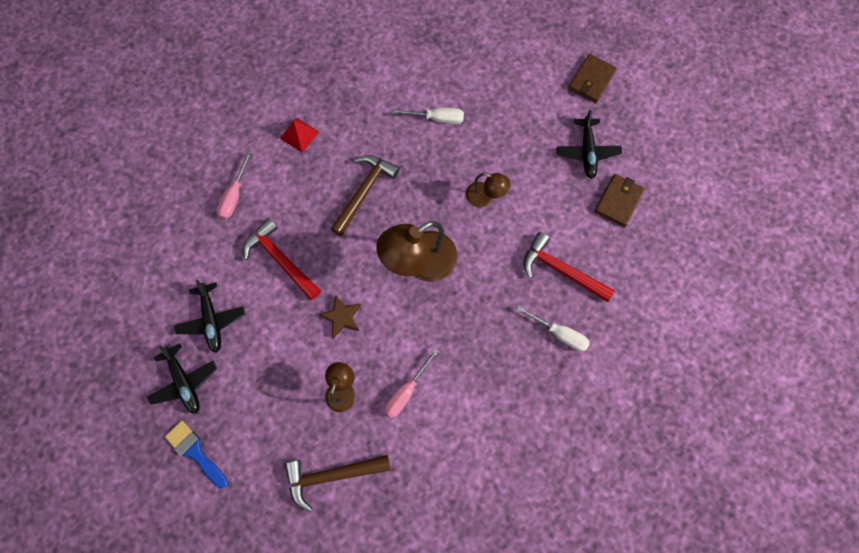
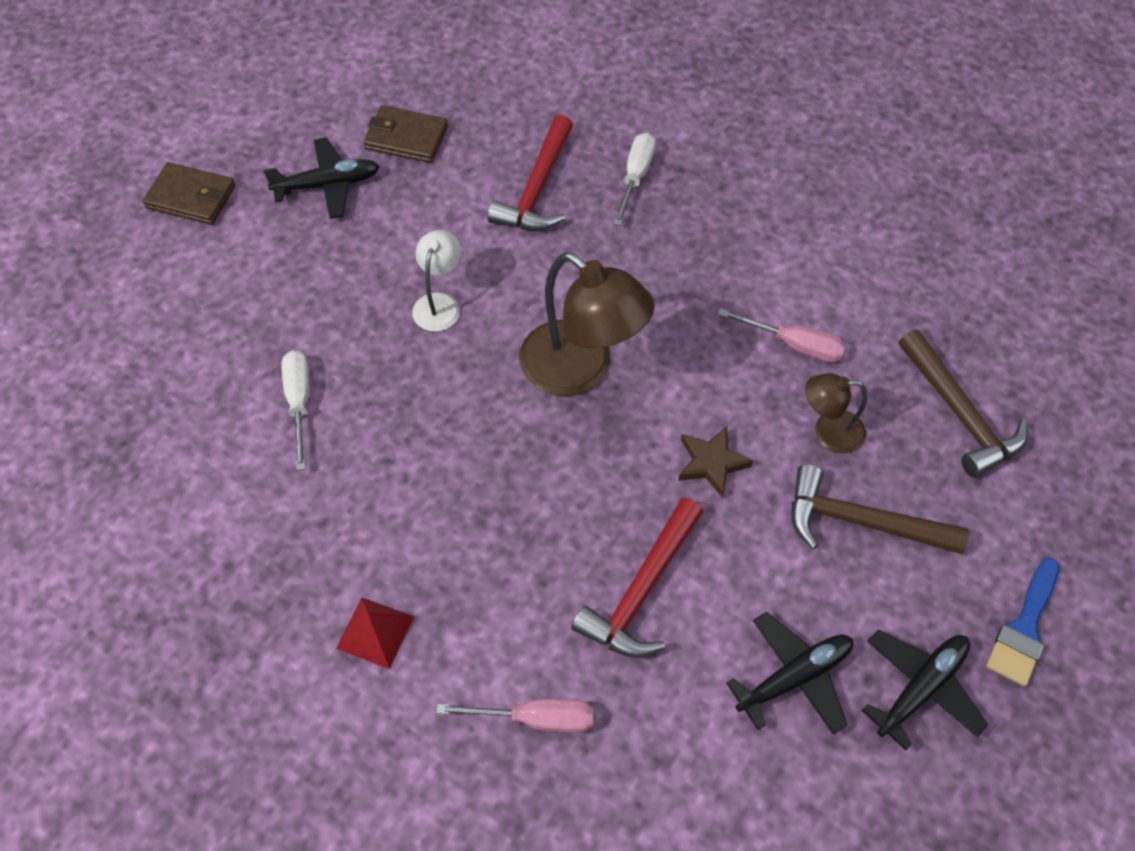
camera: 105 degrees left, 15 degrees down
brown hammer [331,155,400,236] -> brown hammer moved to [792,464,969,554]
brown lamp [466,173,511,207] -> white lamp [412,230,461,332]

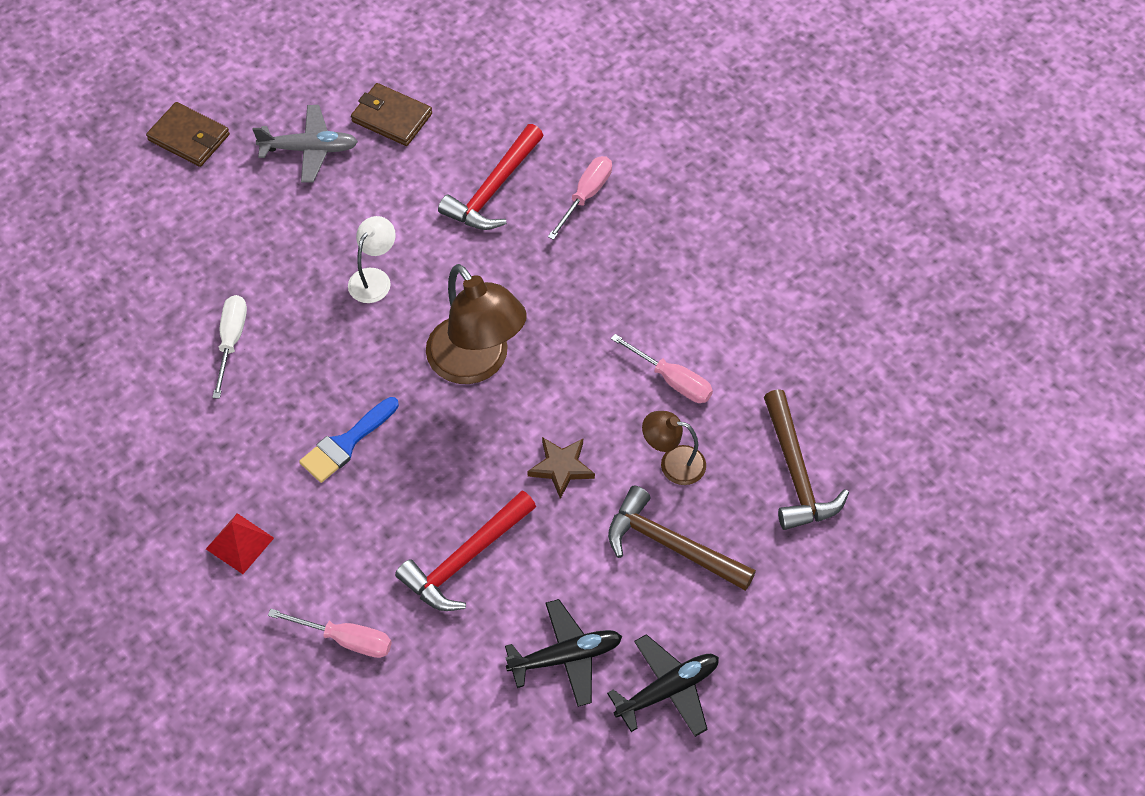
camera: 15 degrees right, 0 degrees up
black plane [263,138,380,219] -> grey plane [253,105,358,183]
white screwdriver [613,133,656,226] -> pink screwdriver [548,156,612,240]
blue brush [986,557,1059,687] -> blue brush moved to [299,397,399,483]

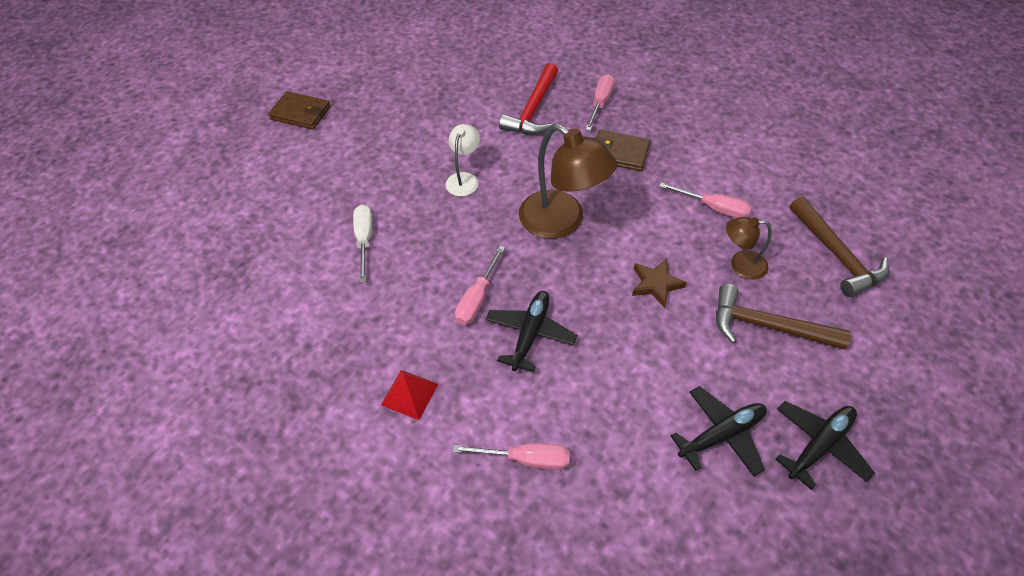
camera: 10 degrees left, 5 degrees down
grey plane [253,105,358,183] -> none
blue brush [299,397,399,483] -> pink screwdriver [455,246,505,325]
brown wallet [351,83,432,146] -> brown wallet moved to [595,130,650,171]
red hammer [395,491,536,611] -> none
none -> black plane [486,291,577,372]

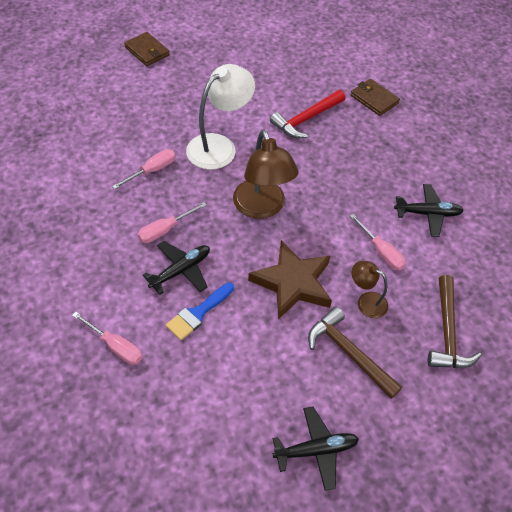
camera: 25 degrees right, 0 degrees up
white screwdriver [353,205,372,282] -> none
red pyramid [381,370,438,420] -> none
white lamp [446,124,480,196] -> white lamp [186,64,255,170], size x1.88
pink screwdriver [585,74,614,131] -> pink screwdriver moved to [112,149,176,189]
brown wallet [595,130,650,171] -> brown wallet moved to [350,79,400,116]
brown star [632,259,687,308] -> brown star [248,240,332,320], size x1.91
black plane [671,386,767,477] -> black plane moved to [394,184,464,237]
none -> blue brush [166,282,234,340]

